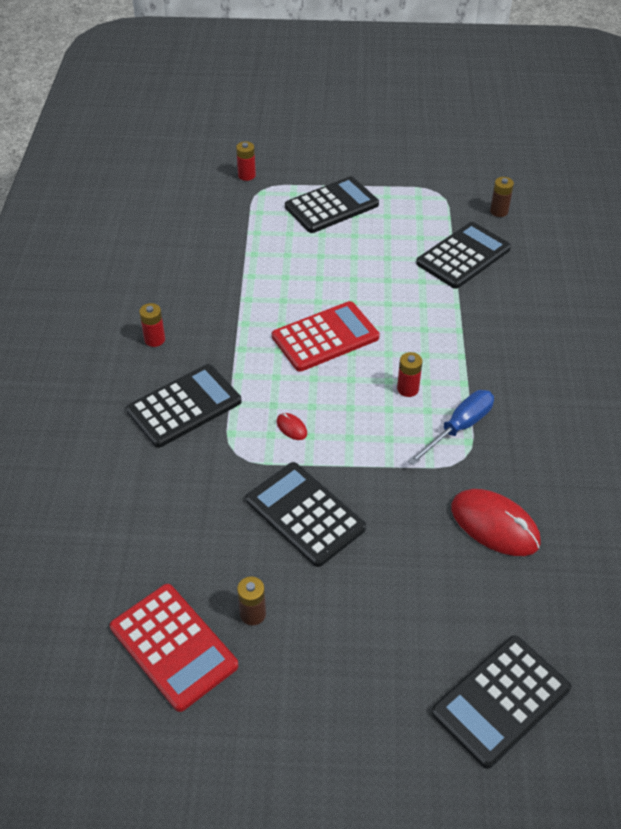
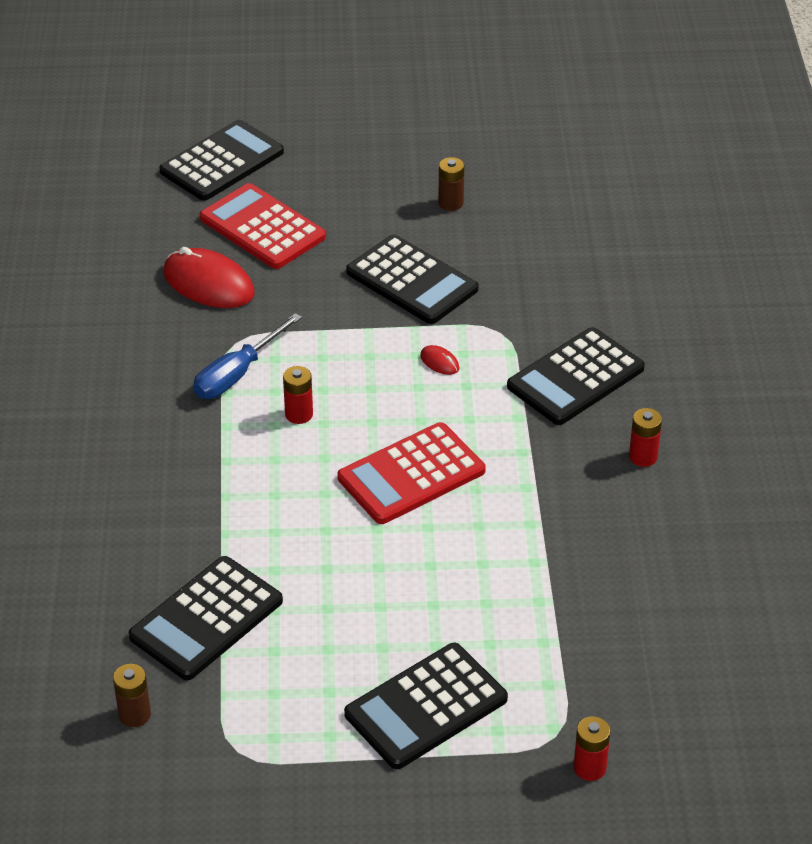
camera: 175 degrees right, 5 degrees down
red calculator [110,584,238,712] -> red calculator moved to [200,183,326,269]

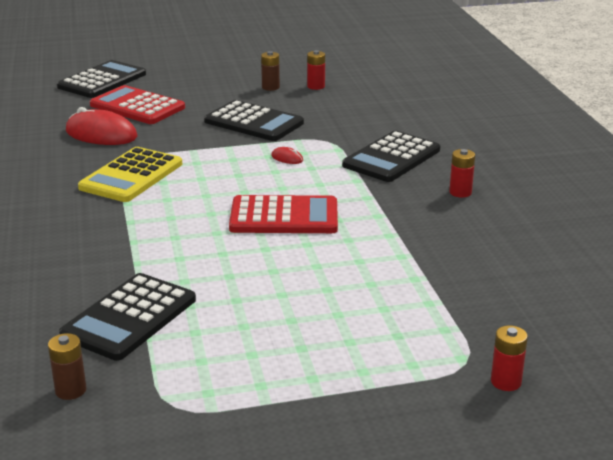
camera: 10 degrees left, 15 degrees down
blue screwdriver [193,313,302,399] -> yellow calculator [78,147,182,202]
red battery [283,366,313,424] -> red battery moved to [307,50,325,90]
red calculator [337,422,486,524] -> red calculator turned 135 degrees counterclockwise [229,195,338,233]
black calculator [344,643,508,769] -> none

